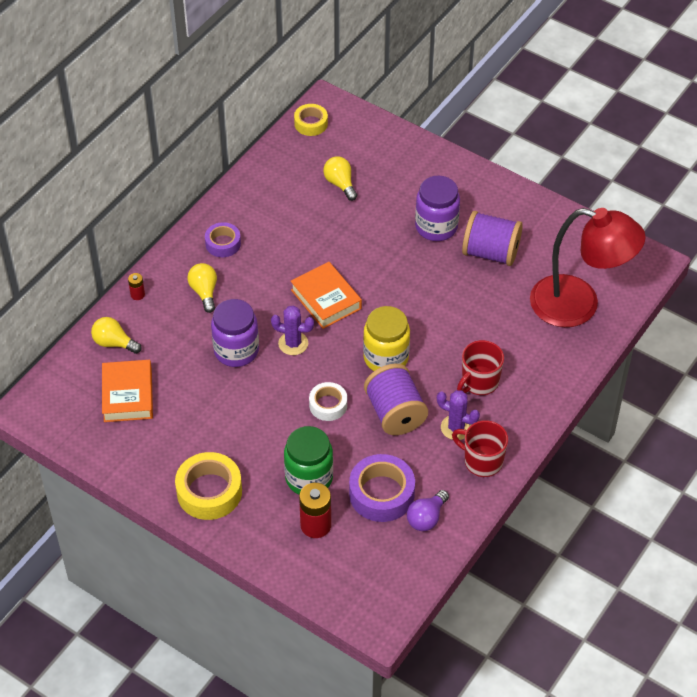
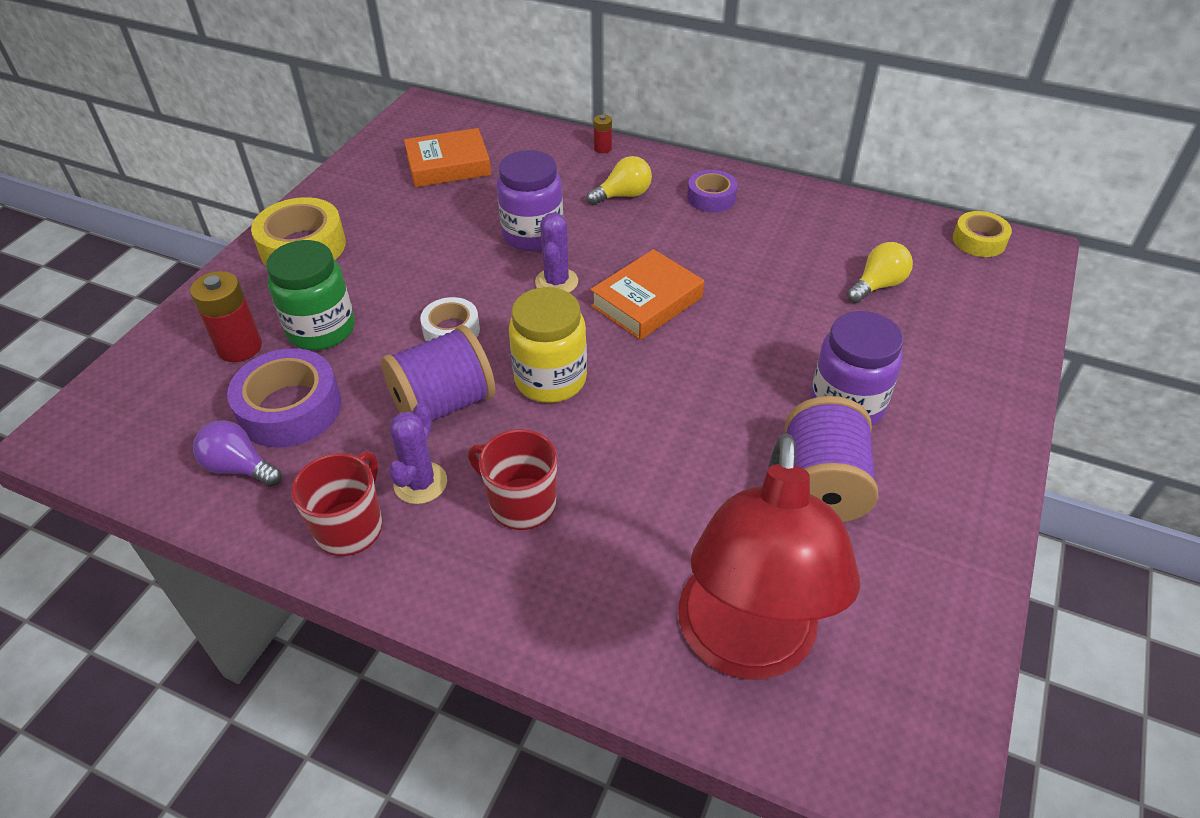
camera: 80 degrees right, 5 degrees down
yellow light bulb [91,317,142,354] -> none

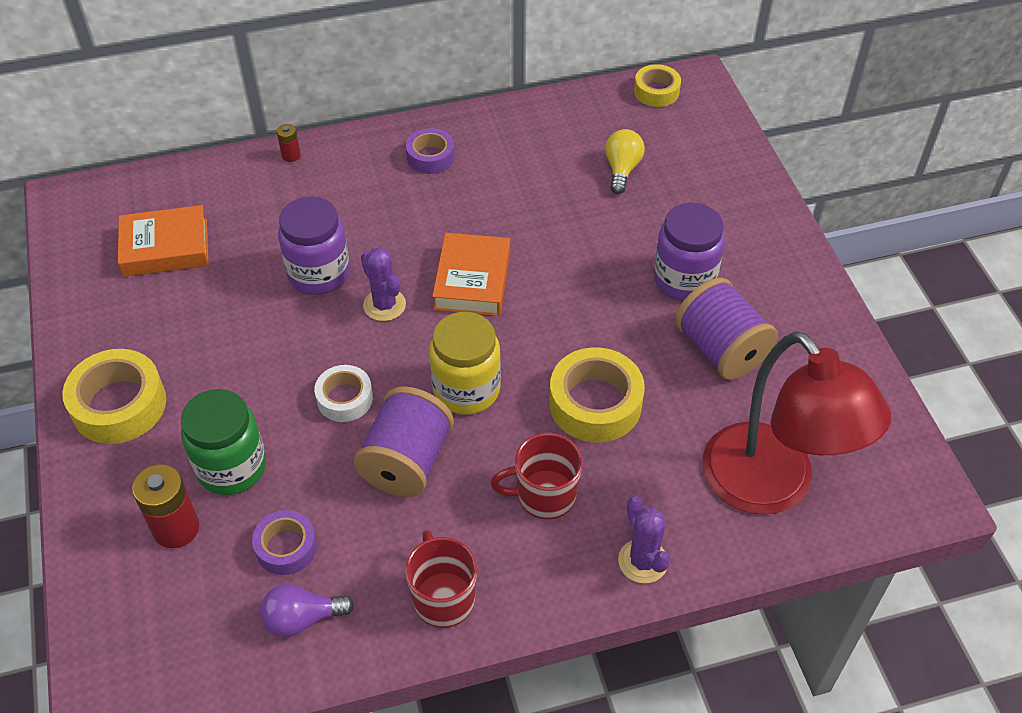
camera: 40 degrees left, 5 degrees up
purple tape [227,348,341,448] -> purple tape [252,510,317,575], size x0.61
purple cactus [389,403,447,504] -> purple cactus moved to [618,496,671,583]
orange book [404,128,491,187] -> orange book turned 45 degrees clockwise [118,205,209,277]
yellow light bulb [587,156,652,205] -> none
none -> yellow tape [549,347,645,443]

